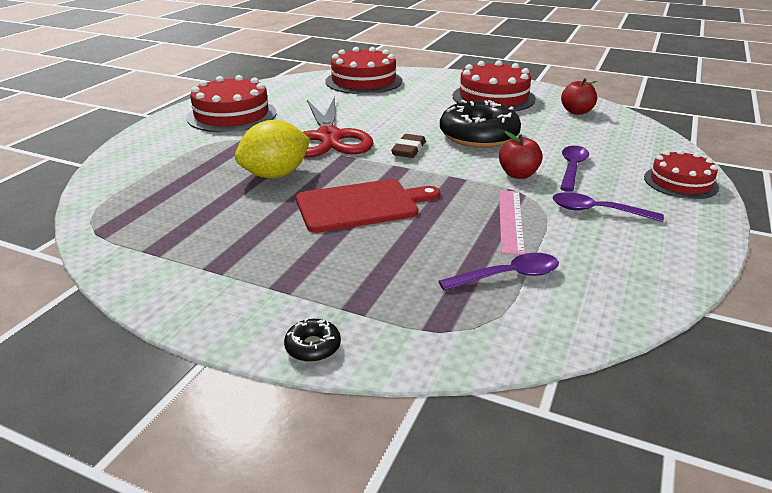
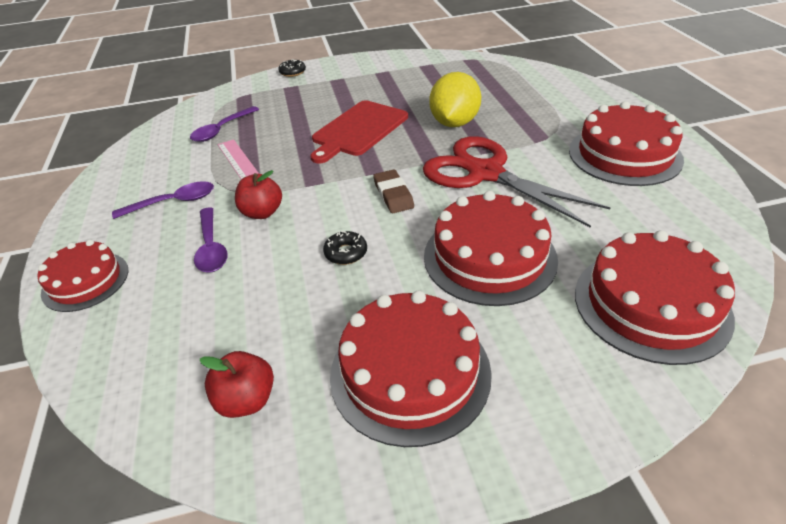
camera: 145 degrees right, 10 degrees up
black donut [440,100,521,148] -> black donut [323,231,367,265], size x0.41
none -> red cake [424,191,558,306]

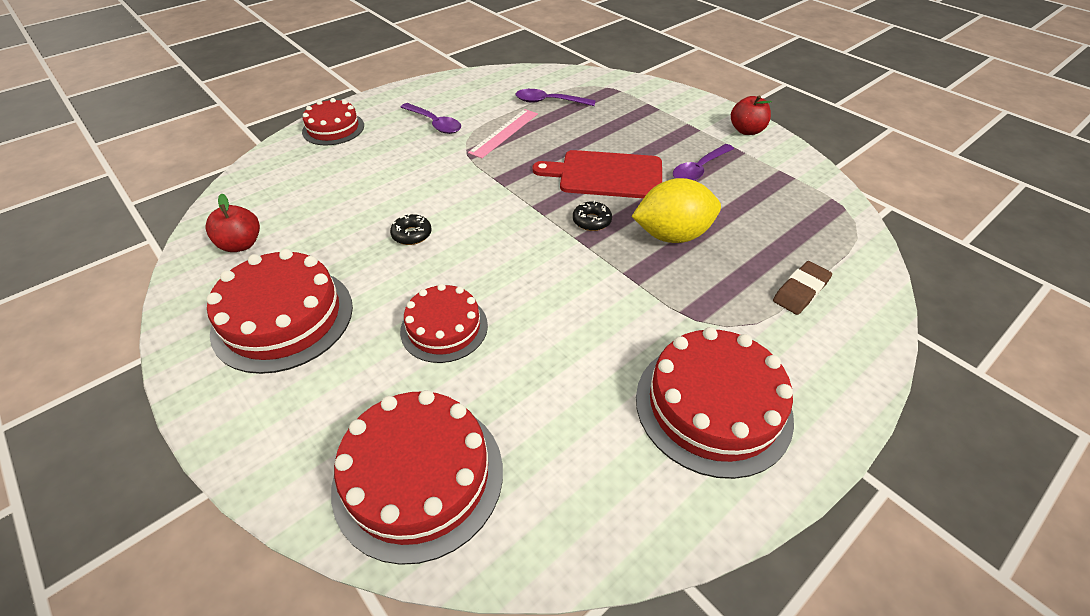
camera: 60 degrees right, 5 degrees up
purple spoon [194,207,228,273] -> purple spoon moved to [673,144,734,181]
red apple [235,170,282,219] -> red apple moved to [731,95,772,135]
black donut [278,59,306,77] -> black donut moved to [573,201,612,231]
brown eraser [373,169,414,213] -> brown eraser moved to [773,261,832,315]
red scissors [423,136,611,228] -> none
red cake [424,191,558,306] -> red cake [400,284,488,363], size x0.63

